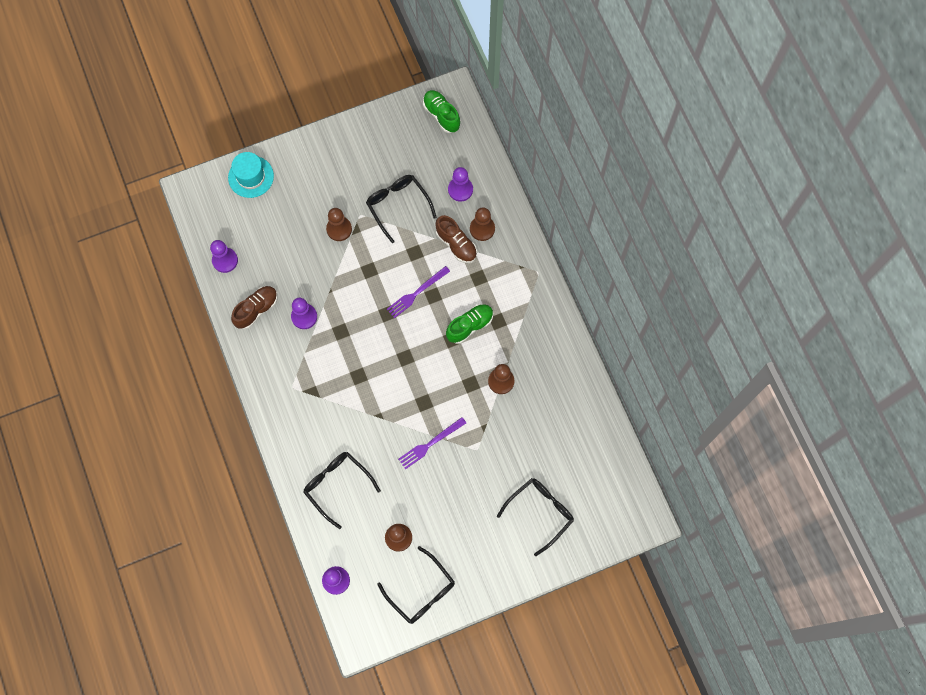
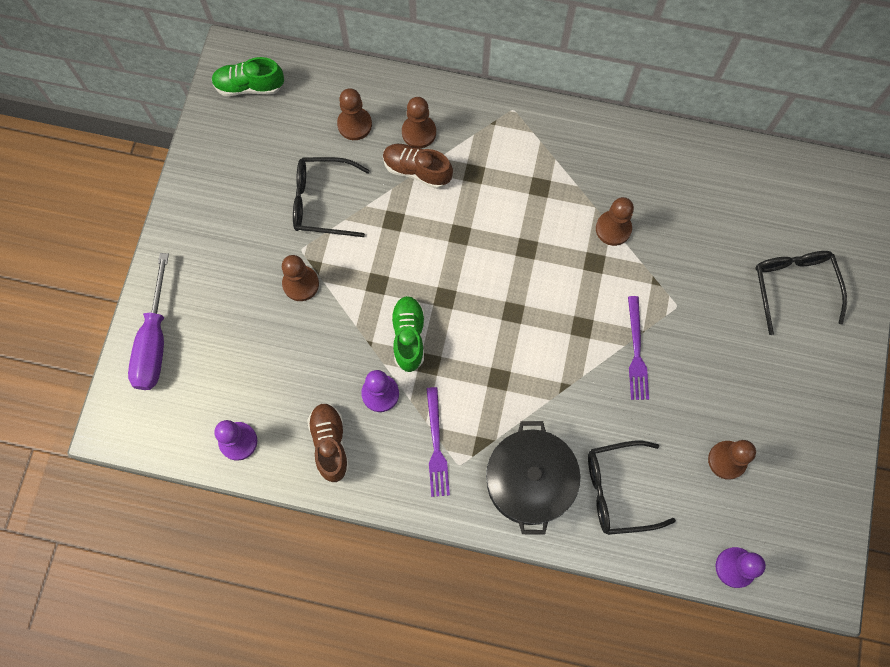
camera: 55 degrees left, 0 degrees up
turquoise hat [228,152,274,198] -> purple screwdriver [128,253,169,390]
black glasses [378,546,455,624] -> none
purple fork [387,266,450,318] -> purple fork moved to [426,387,450,497]
brown shoe [435,215,477,263] -> brown shoe turned 150 degrees counterclockwise [383,144,453,189]
green shoe [446,304,493,344] -> green shoe moved to [391,296,425,372]
purple pawn [448,167,473,202] -> brown pawn [337,88,372,140]
none -> black pot [486,421,580,535]

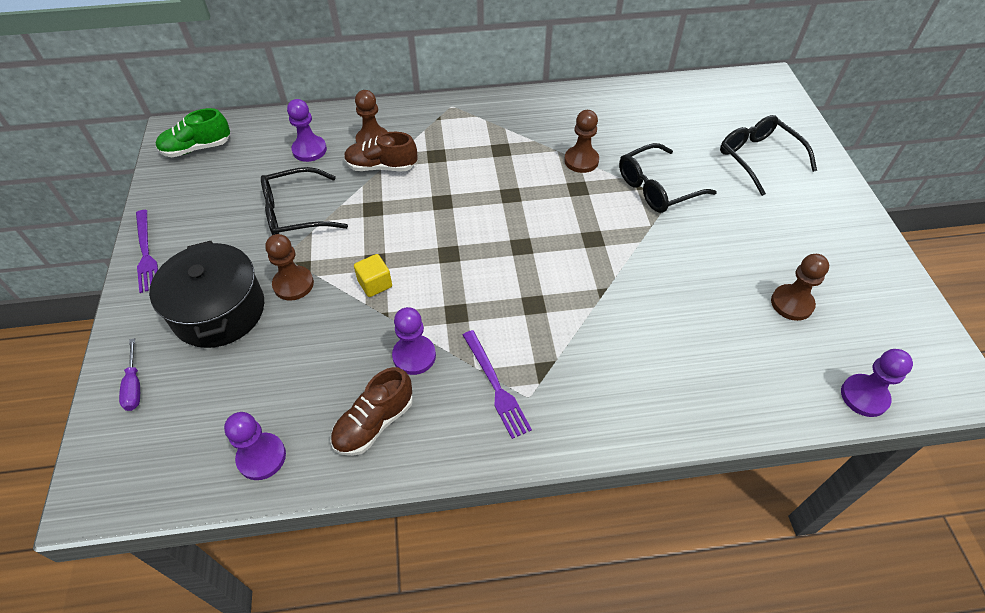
camera: 20 degrees left, 20 degrees down
purple screwdriver [128,253,169,390] -> purple screwdriver [119,338,140,411], size x0.49
brown shoe [307,403,349,482] -> brown shoe turned 105 degrees counterclockwise [330,367,413,456]
brown pawn [337,88,372,140] -> purple pawn [287,99,327,162]
green shoe [391,296,425,372] -> none
black pot [486,421,580,535] -> black pot moved to [149,241,264,348]
black glasses [588,441,676,535] -> black glasses moved to [619,143,717,213]
purple fork [628,296,649,400] -> purple fork moved to [136,210,158,293]
none -> yellow cube [354,254,392,297]

